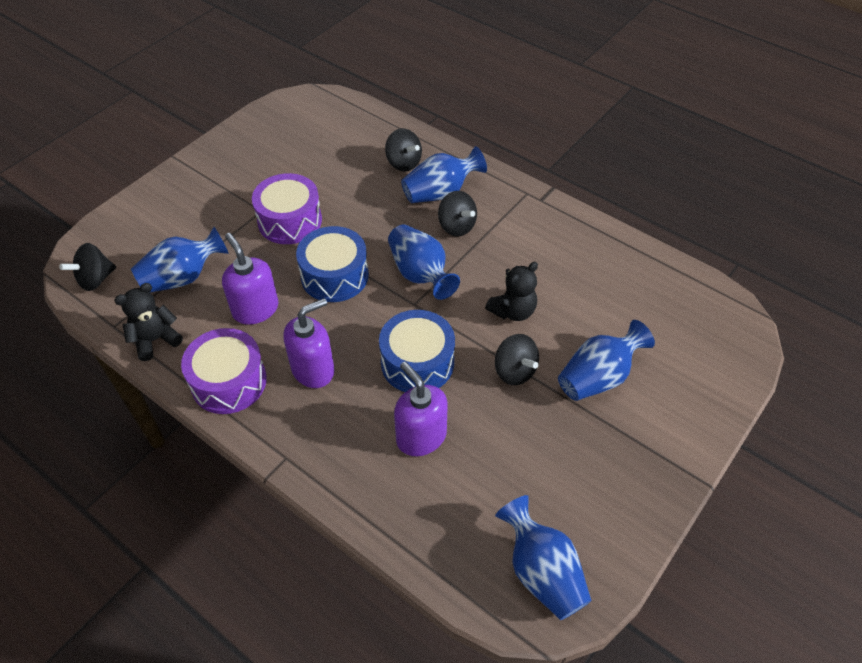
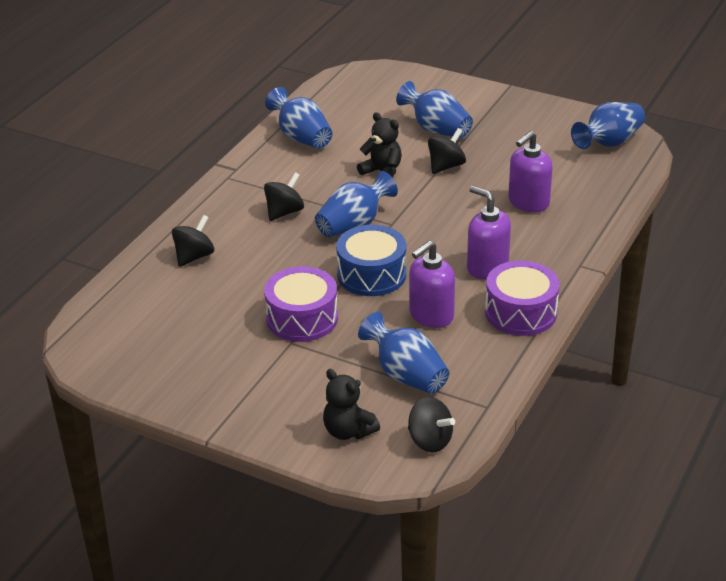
camera: 100 degrees left, 15 degrees down
black teddy bear [114,283,183,361] -> black teddy bear moved to [323,369,380,440]
blue drum [379,310,455,392] -> none
blue vase [401,146,487,203] -> blue vase moved to [265,87,332,149]

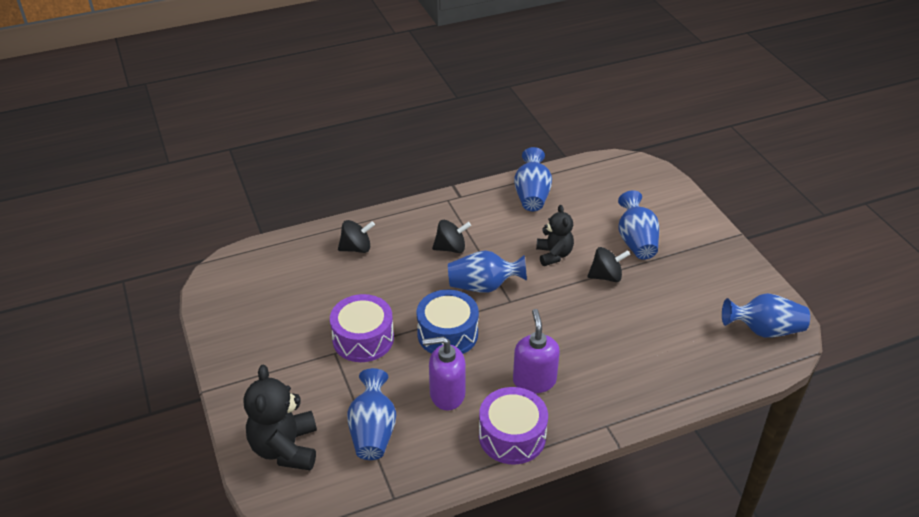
camera: 40 degrees right, 5 degrees up
black teddy bear [323,369,380,440] -> black teddy bear [244,365,317,471], size x1.54
black spinning top [408,397,455,452] -> none
purple soap dispenser [508,131,553,212] -> none

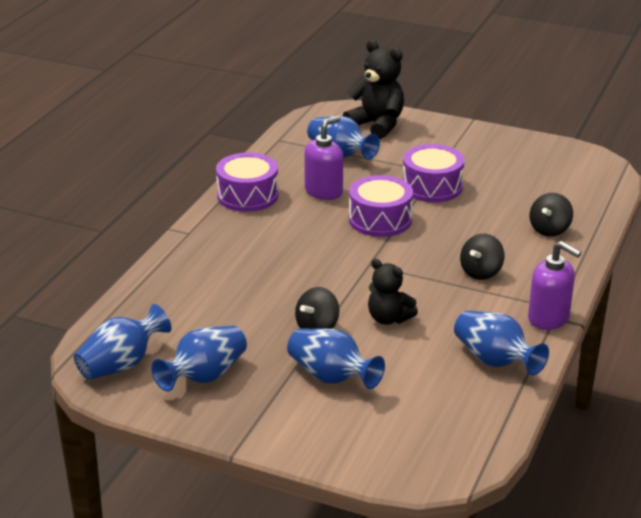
camera: 135 degrees right, 10 degrees down
blue drum [417,290,479,354] -> purple drum [349,175,413,237]
blue vase [448,250,527,293] -> blue vase moved to [151,326,247,391]
purple soap dispenser [513,309,560,393] -> purple soap dispenser moved to [528,241,582,330]

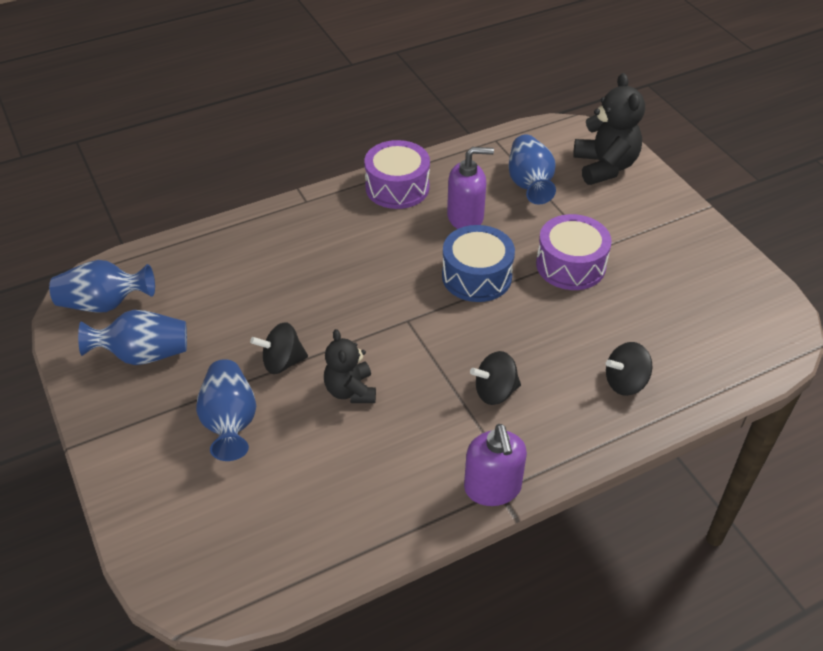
camera: 40 degrees right, 15 degrees up
purple drum [349,175,413,237] -> blue drum [442,225,515,302]
blue vase [454,310,549,375] -> none

